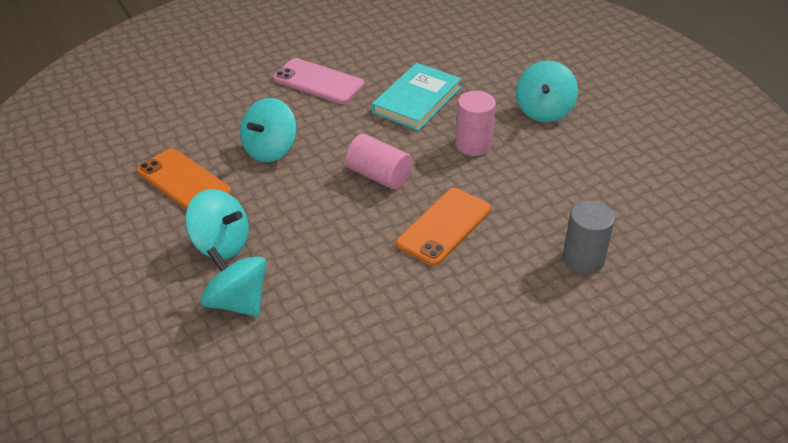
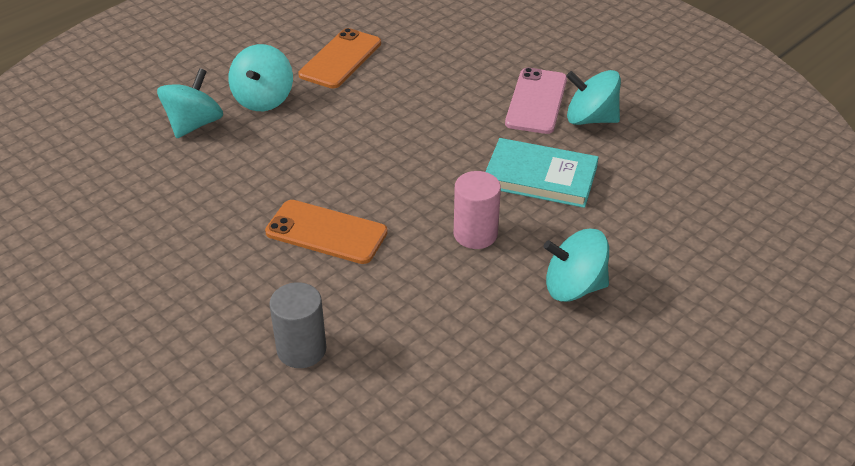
camera: 75 degrees right, 0 degrees up
turquoise spinning top [240,98,297,162] -> turquoise spinning top moved to [566,70,621,125]
pink cylinder [346,134,413,190] -> none

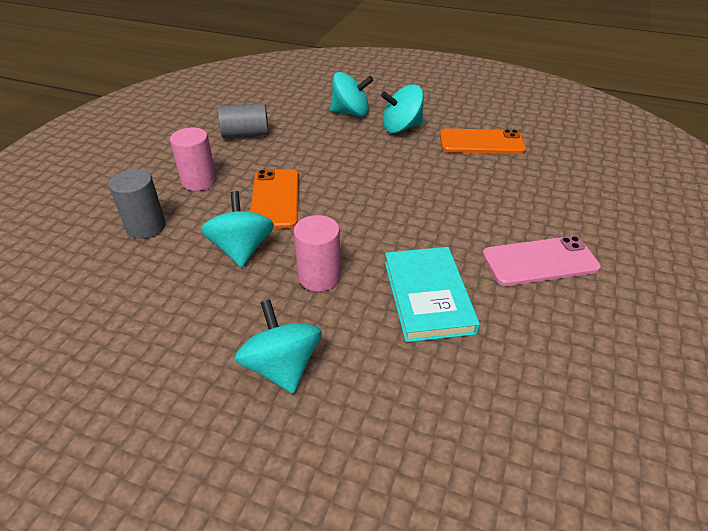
camera: 65 degrees right, 0 degrees up
turquoise spinning top [566,70,621,125] -> turquoise spinning top moved to [201,191,274,267]
none -> pink cylinder [170,127,217,191]
none -> grey cylinder [218,103,269,139]

